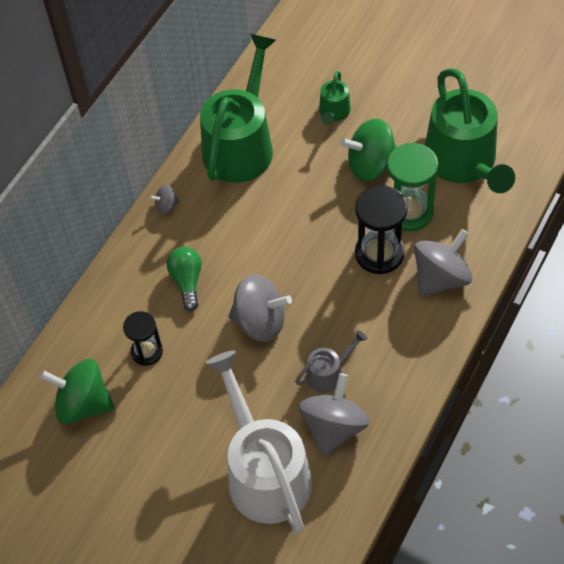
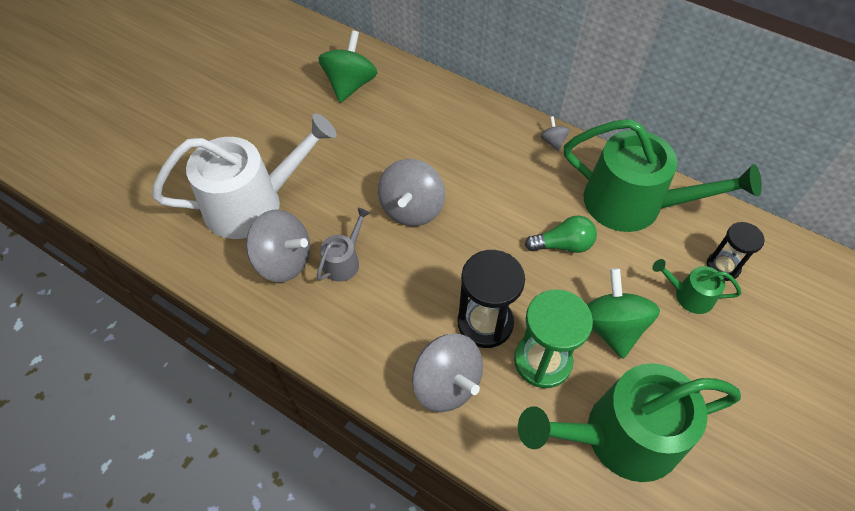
camera: 90 degrees right, 0 degrees up
black hourglass [123,311,163,366] -> black hourglass moved to [706,222,765,281]
green light bulb [167,247,202,311] -> green light bulb moved to [525,215,597,253]
grey watering can [295,330,367,393] -> grey watering can turned 120 degrees counterclockwise [317,208,370,282]

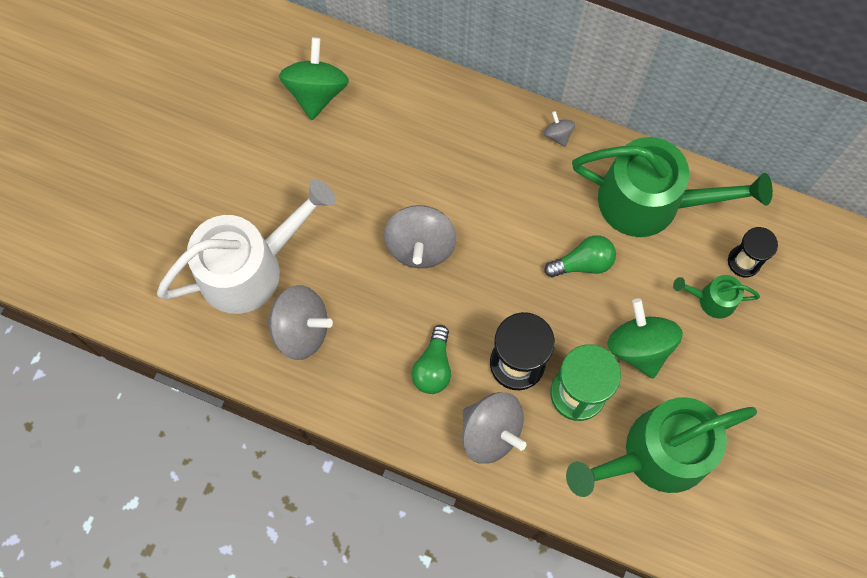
camera: 10 degrees left, 15 degrees up
grey watering can [317,208,370,282] -> none
none -> green light bulb [411,325,451,394]

